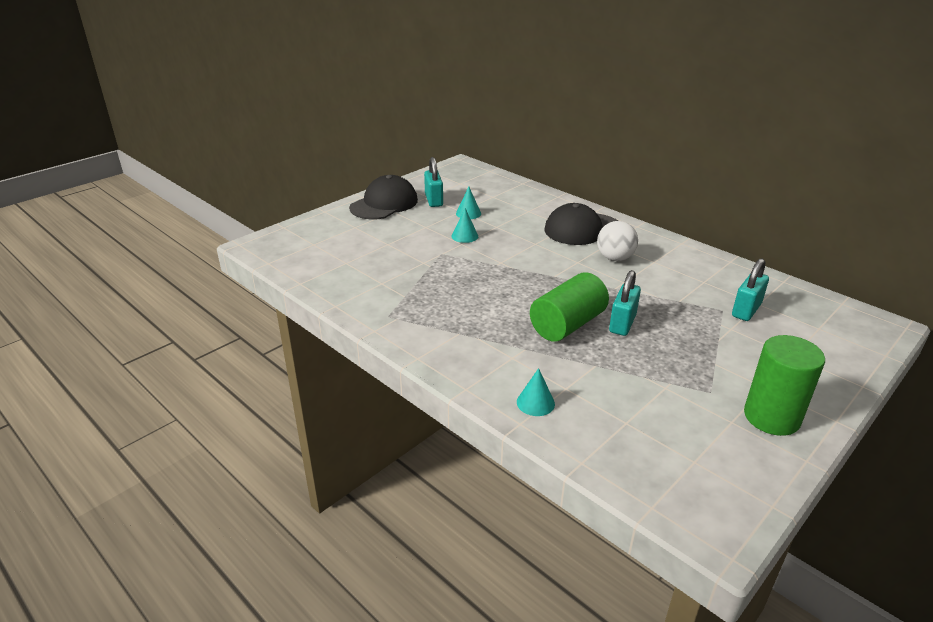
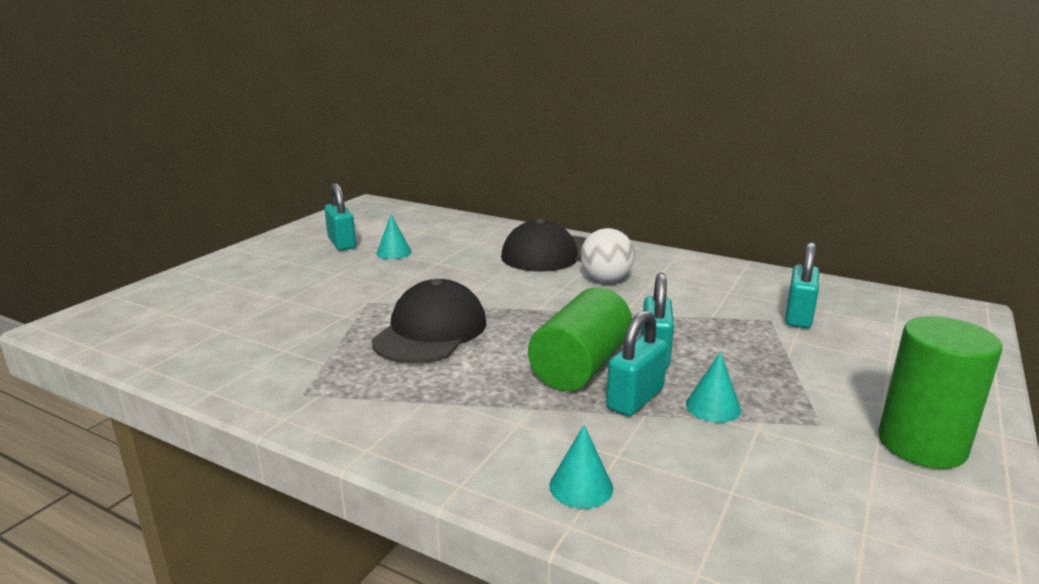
camera: 15 degrees left, 10 degrees down
black cap [349,175,418,219] -> black cap moved to [372,279,486,364]
turquoise cone [452,208,478,243] -> turquoise cone moved to [686,352,741,423]
none -> turquoise padlock [606,310,668,416]

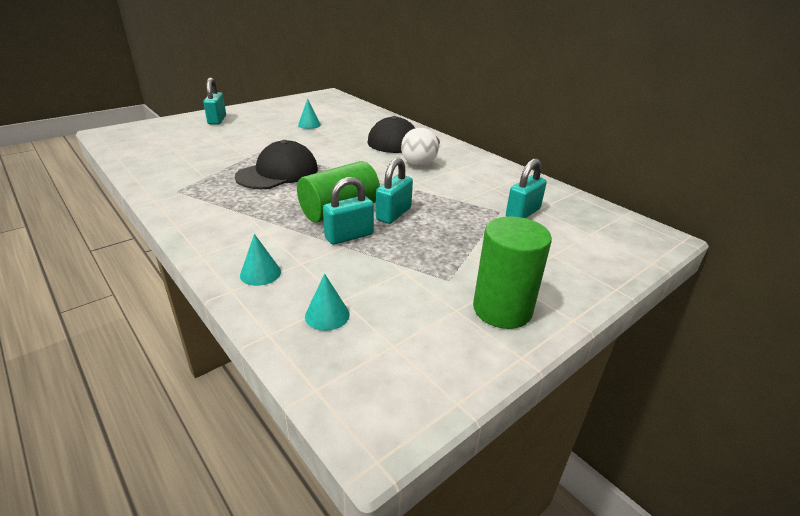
camera: 20 degrees right, 10 degrees up
turquoise padlock [325,183,356,250] -> turquoise padlock moved to [203,78,226,125]
turquoise cone [686,352,741,423] -> turquoise cone moved to [305,274,350,331]

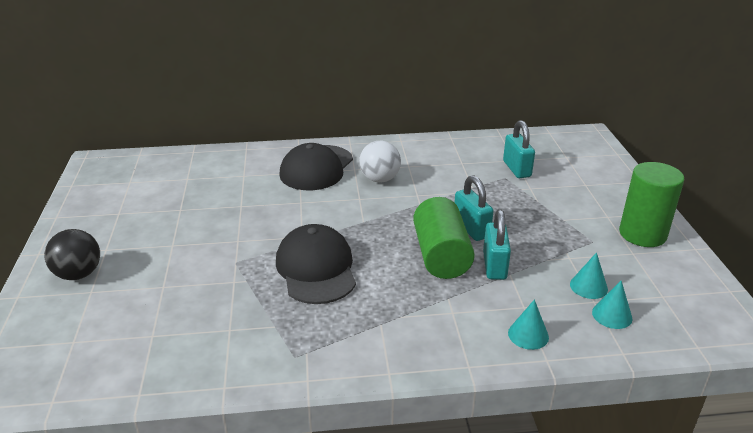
camera: 55 degrees left, 0 degrees up
turquoise padlock [203,78,226,125] -> black ball [44,229,100,280]
turquoise cone [298,98,321,129] -> turquoise cone moved to [570,252,608,299]

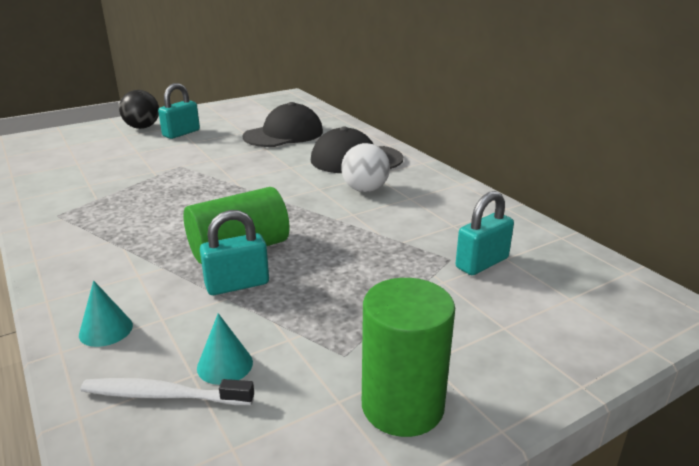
camera: 65 degrees right, 5 degrees down
black cap [276,224,356,304] -> black cap moved to [243,102,323,147]
turquoise padlock [454,175,493,241] -> turquoise padlock moved to [158,83,200,139]
turquoise cone [592,281,632,329] -> white toothbrush [81,378,254,405]

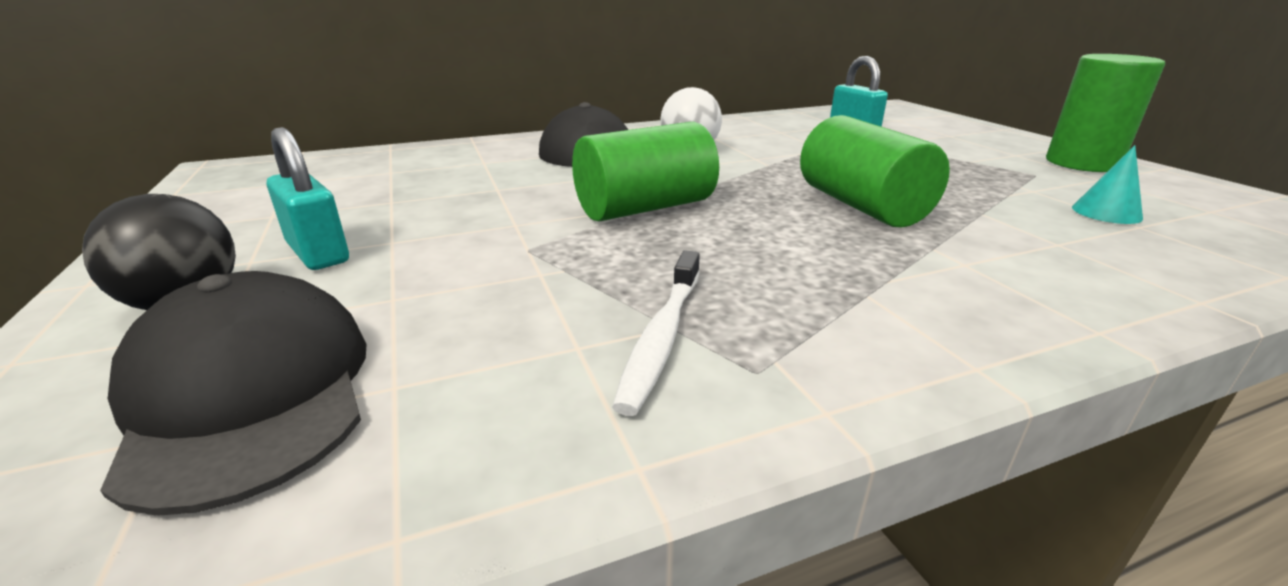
camera: 80 degrees left, 0 degrees up
turquoise cone [79,280,133,347] -> none
white toothbrush [81,378,254,405] -> white toothbrush moved to [612,250,700,416]
turquoise padlock [200,210,269,295] -> none
black cap [243,102,323,147] -> black cap moved to [100,271,366,516]
none -> green cylinder [572,122,719,222]

